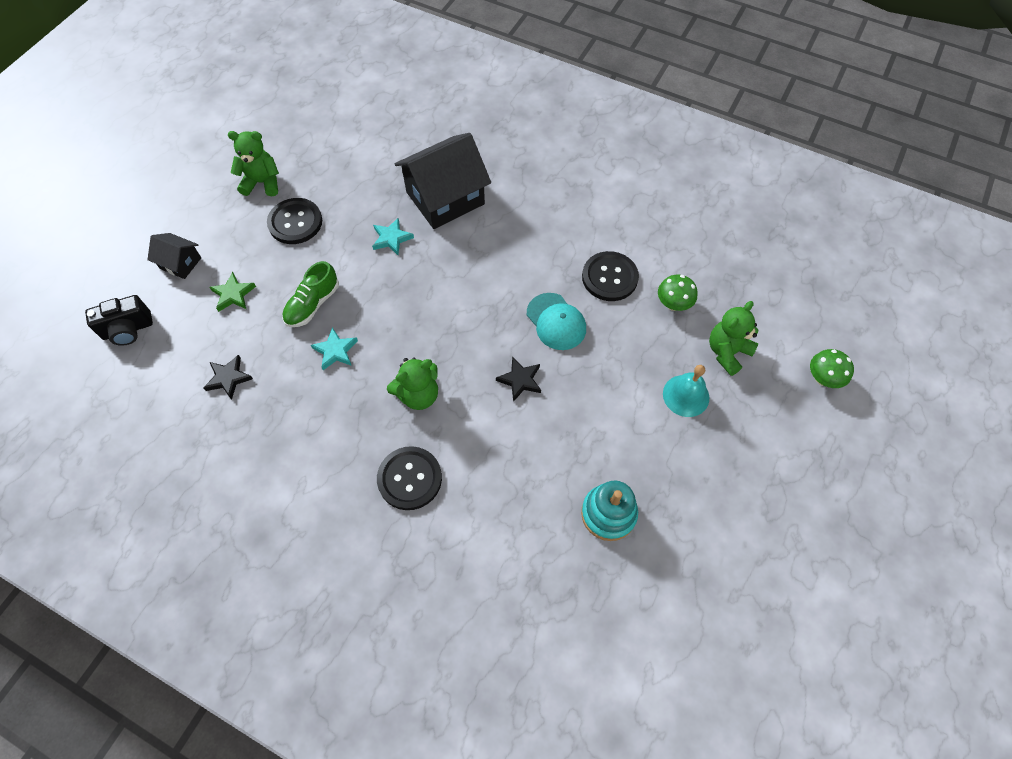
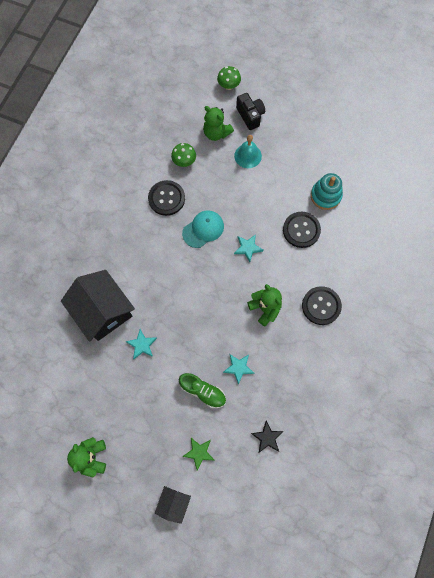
camera: 95 degrees left, 10 degrees up
black camera [85,295,153,346] -> black camera moved to [236,93,265,130]
black button [267,198,322,244] -> black button moved to [283,212,321,248]
black star [496,357,541,402] -> turquoise star [234,234,263,262]

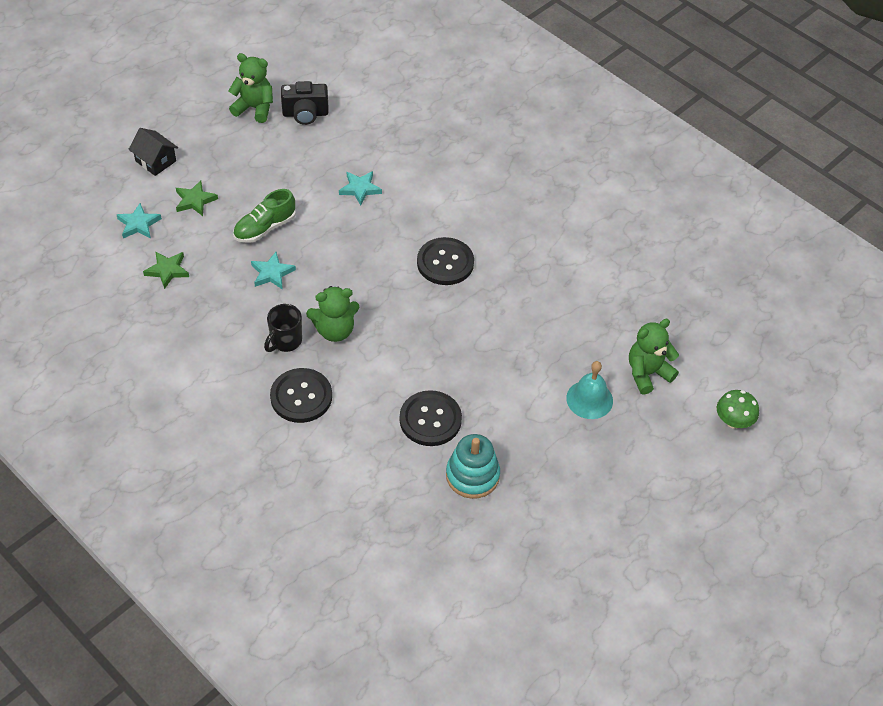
camera: 110 degrees right, 20 degrees down
black house [61,270,135,342] -> none
black button [148,180,185,216] -> black button moved to [417,237,474,285]
green mushroom [171,143,196,167] -> none
turquoise cap [182,211,224,248] -> none
turquoise star [234,234,263,262] -> turquoise star moved to [117,203,162,238]
black camera [236,93,265,130] -> black camera moved to [281,81,329,125]
black star [251,421,283,452] -> green star [143,251,189,289]
none -> black mug [264,304,302,352]

